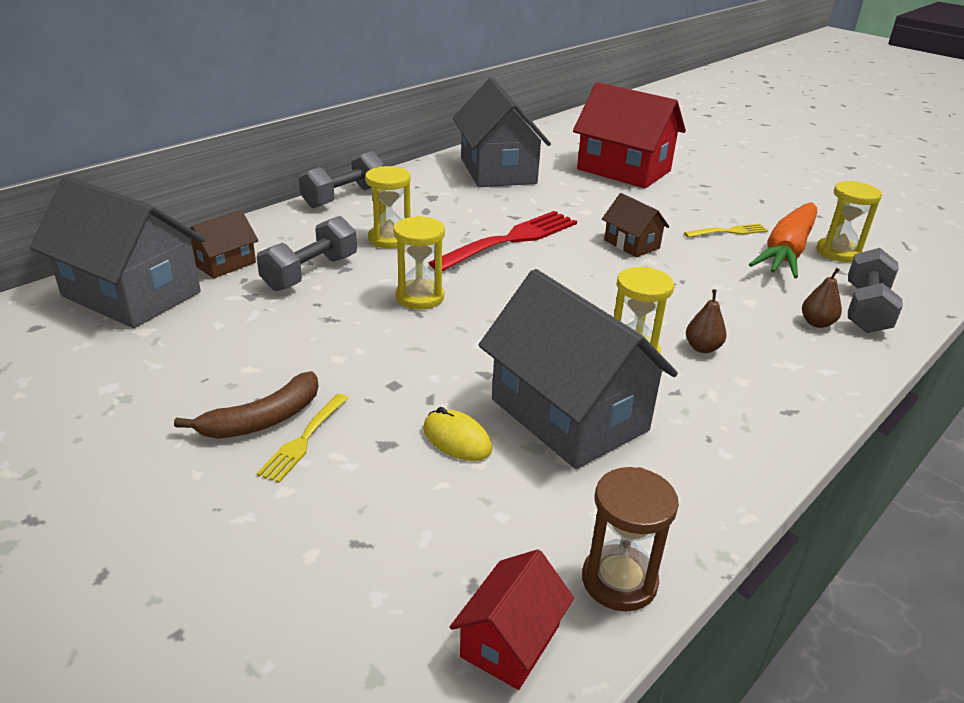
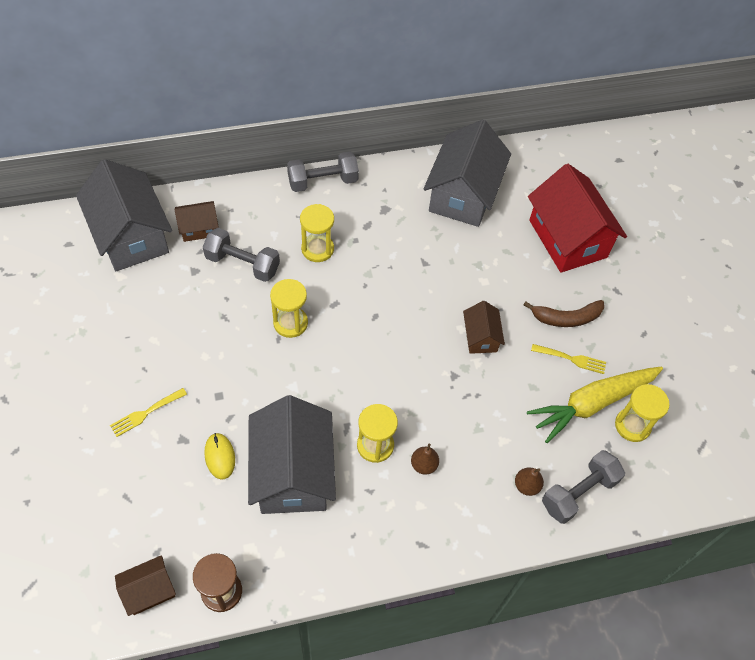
camera: 30 degrees right, 25 degrees up
brown banana [174,371,318,439] -> brown banana moved to [524,300,604,327]
grey dumbbell [257,216,357,291] -> grey dumbbell turned 45 degrees clockwise [203,228,280,282]
red fork [429,211,577,271] -> none
red house [450,549,574,690] -> brown house [115,555,176,616]
orange carrot [749,202,817,278] -> yellow carrot [527,366,663,443]

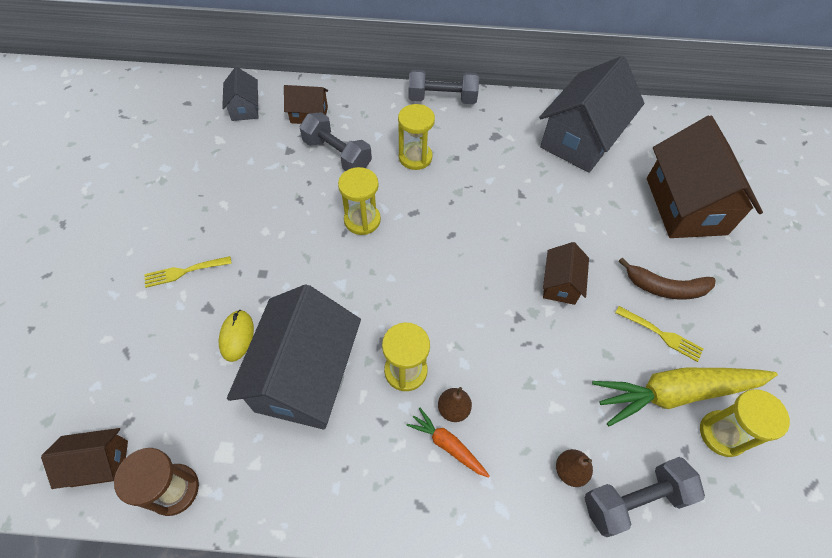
camera: 20 degrees right, 0 degrees up
grey house [76,159,172,271] -> grey house [222,67,259,121], size x0.49
red house [528,164,627,273] -> brown house [647,116,763,238]
none -> orange carrot [406,408,490,477]

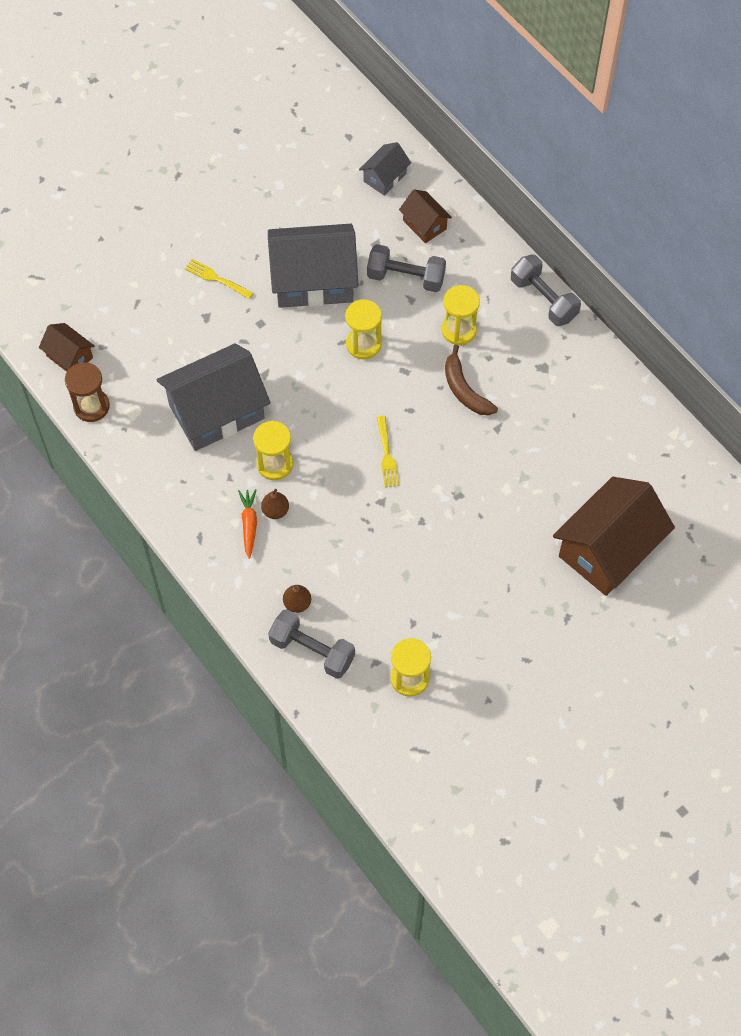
camera: 50 degrees right, 5 degrees up
yellow mouse [219,310,254,362] -> none
grey dumbbell [299,112,372,171] -> grey dumbbell turned 75 degrees counterclockwise [367,244,446,292]
grey house [539,56,644,173] -> grey house moved to [268,224,359,308]
brown house [543,242,589,305] -> none
yellow carrot [592,368,778,427] -> none
yellow fork [615,306,703,362] -> yellow fork moved to [377,416,399,487]
brown banana [619,257,716,300] -> brown banana moved to [445,344,498,415]

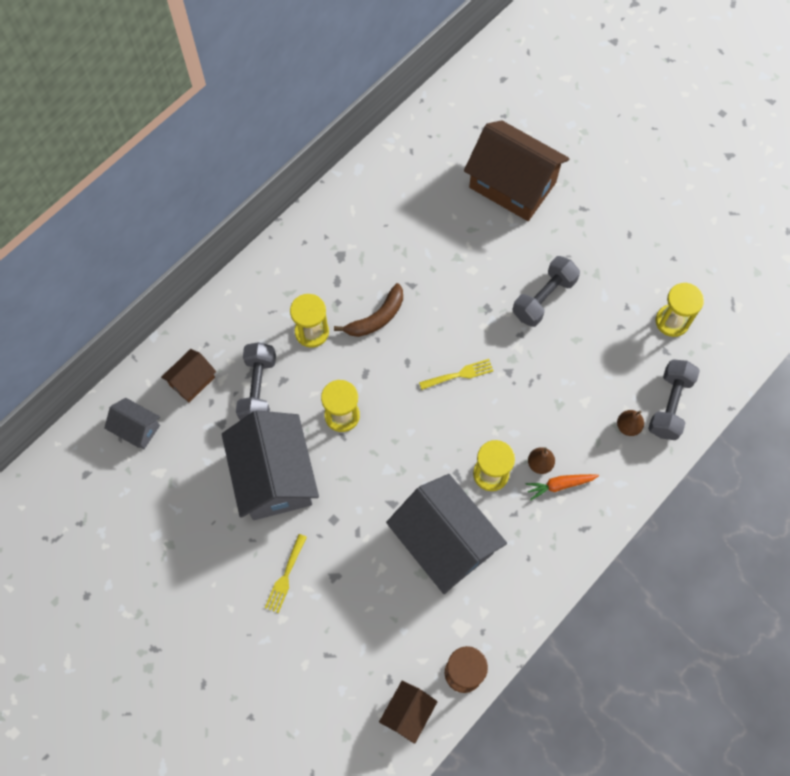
camera: 100 degrees left, 5 degrees up
grey dumbbell [511,255,581,326] -> grey dumbbell moved to [512,256,580,327]

